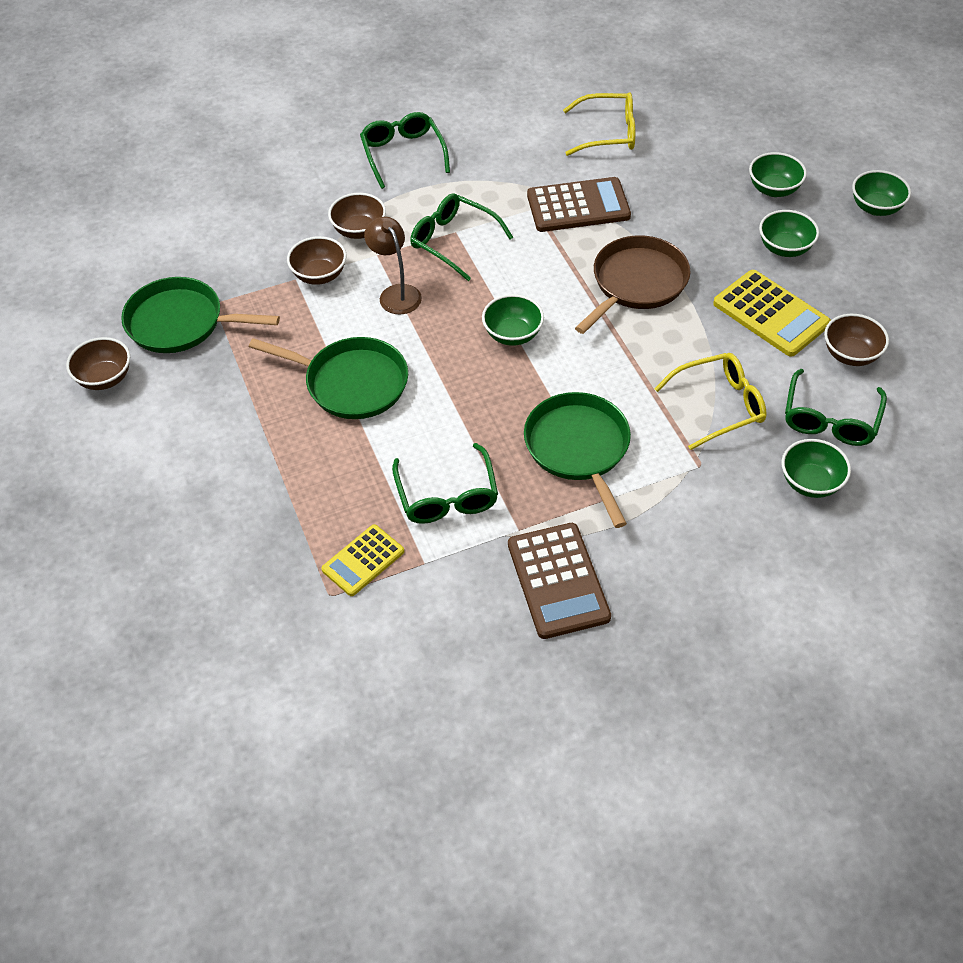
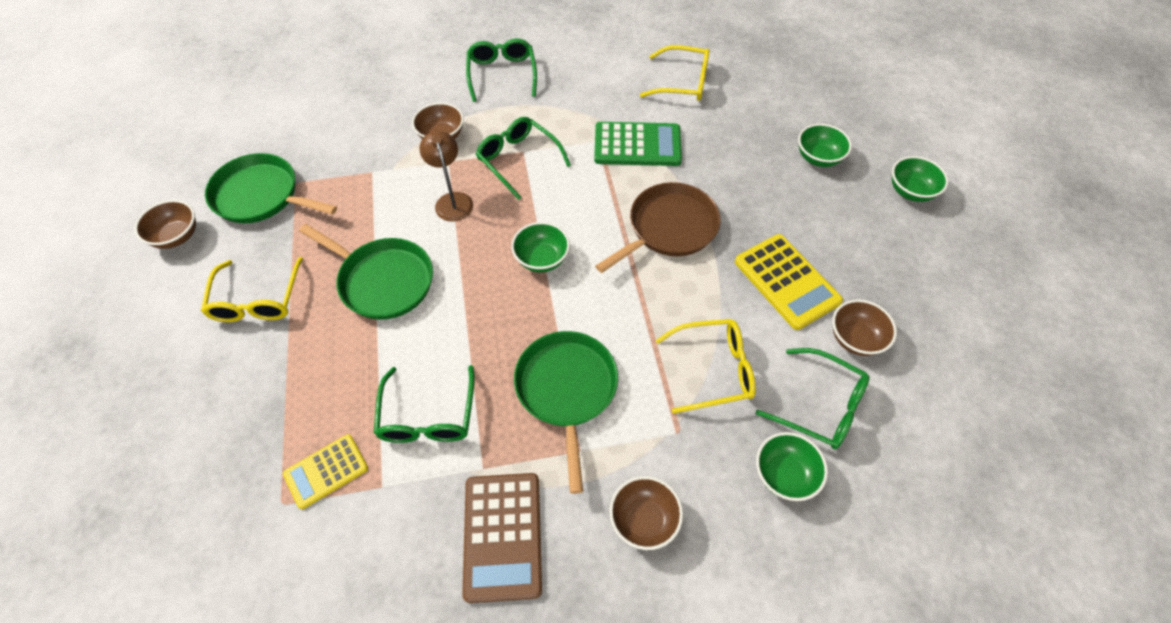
camera: 10 degrees right, 5 degrees up
brown bowl [287,236,347,285] -> brown bowl moved to [609,476,683,550]
brown calculator [527,177,631,232] -> green calculator [594,122,682,166]
green bowl [759,210,819,257] -> none
green glasses [785,369,887,446] -> green glasses turned 90 degrees counterclockwise [756,348,869,449]
none -> yellow glasses [201,257,303,322]

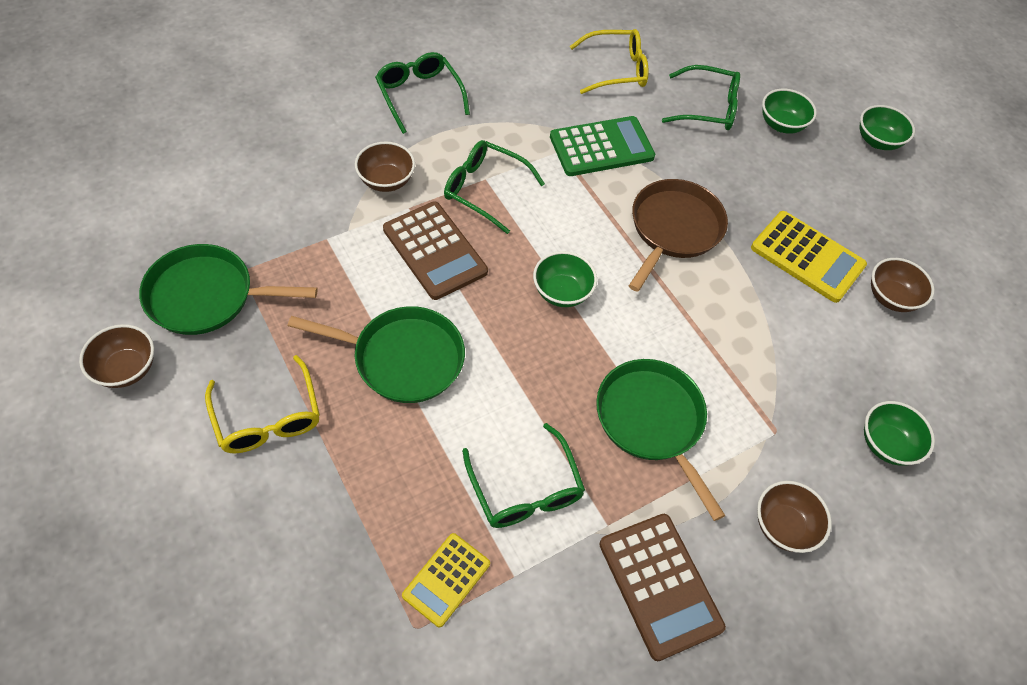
camera: 25 degrees left, 0 degrees up
brown lamp [419,131,473,222] -> brown calculator [383,201,488,300]
yellow glasses [655,319,756,414] -> none
green glasses [756,348,869,449] -> green glasses moved to [662,65,740,130]

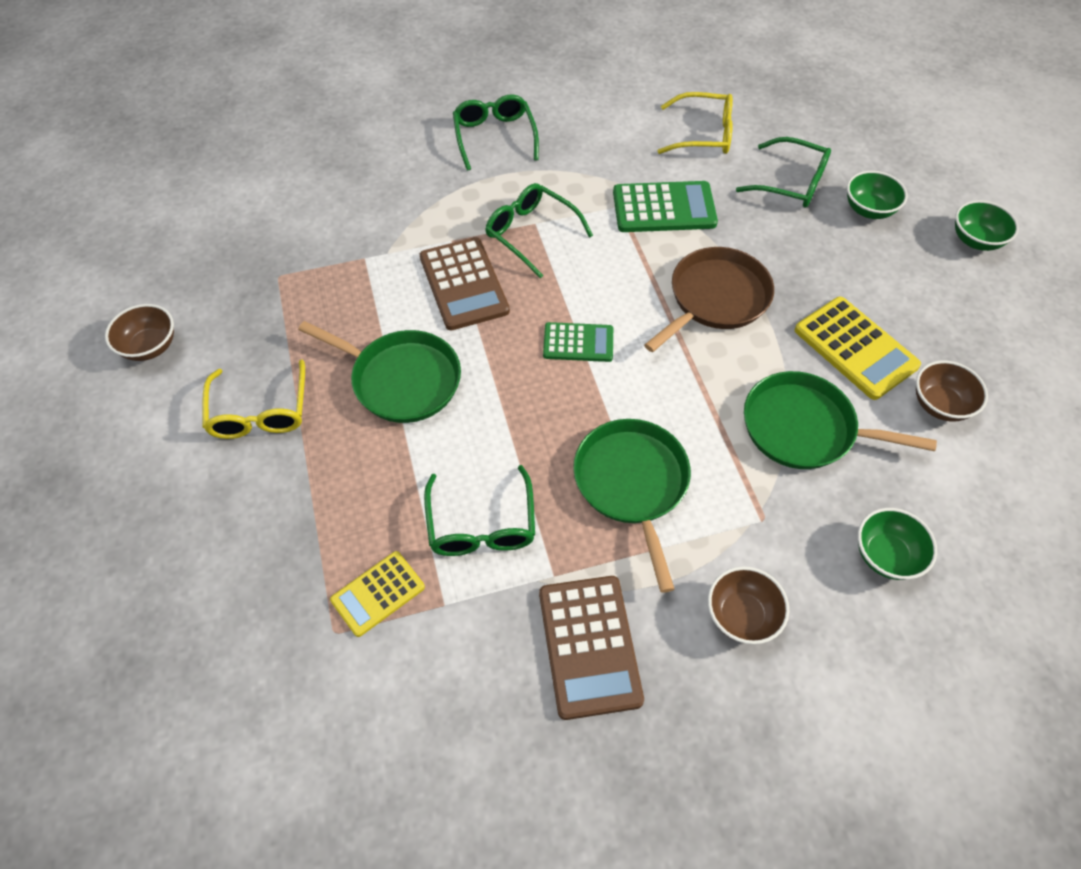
camera: 20 degrees right, 0 degrees up
green pan [139,244,318,335] -> green pan moved to [744,371,937,469]
brown bowl [355,141,415,192] -> none
green bowl [533,251,597,307] -> green calculator [543,322,613,362]

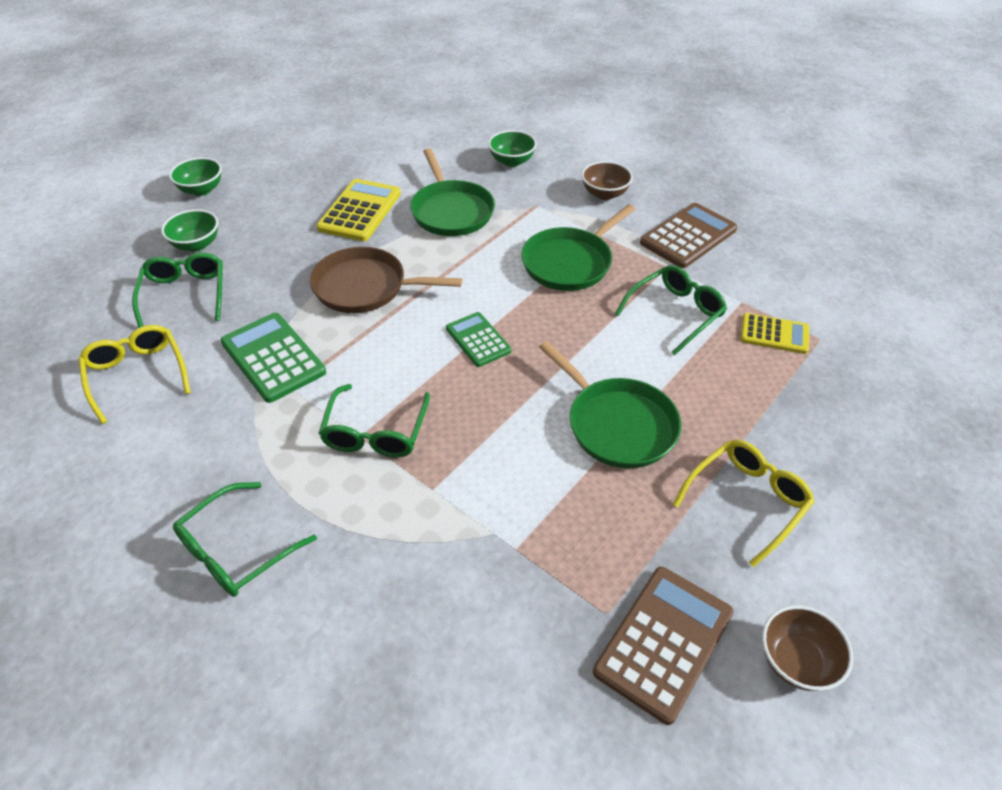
camera: 125 degrees left, 10 degrees down
green pan [298,321,461,423] -> green pan turned 150 degrees clockwise [539,341,681,468]
brown calculator [420,237,510,330] -> brown calculator moved to [593,567,734,725]
brown bowl [916,360,988,421] -> none

